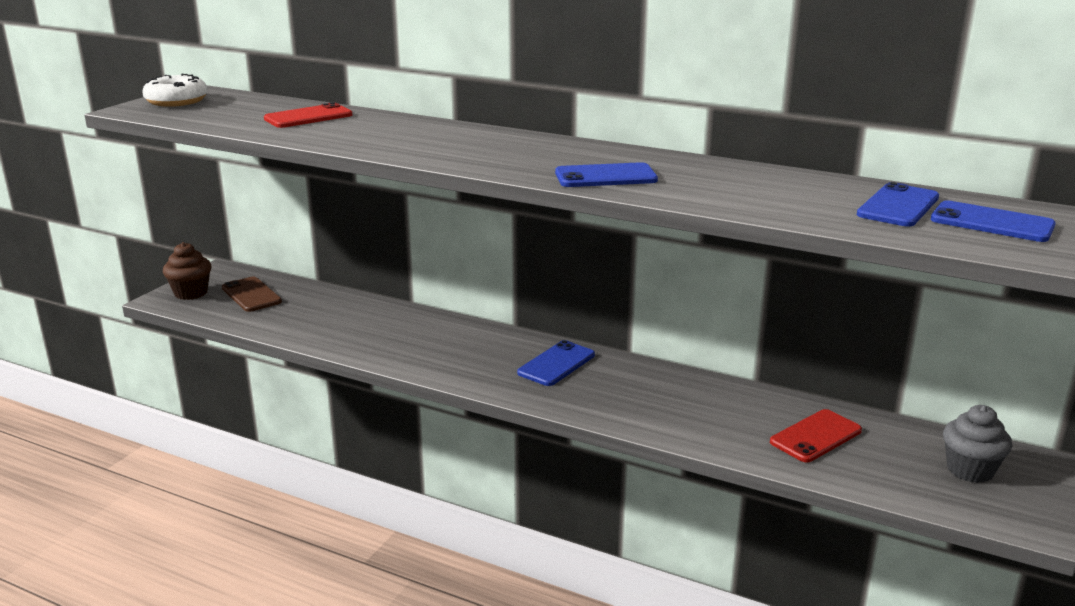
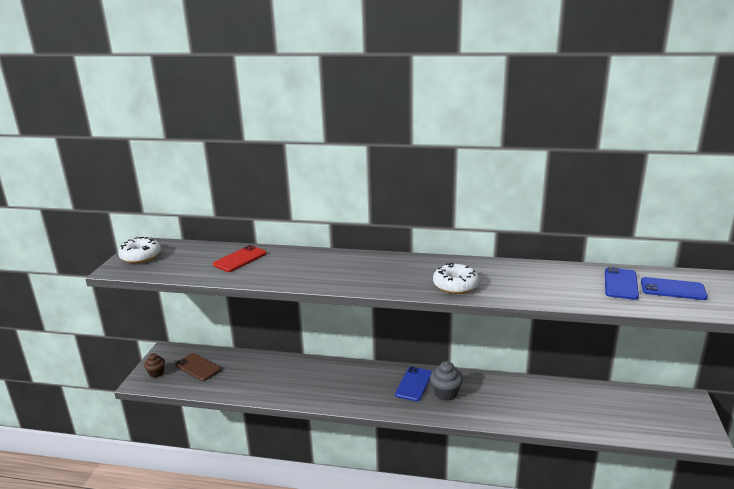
camera: 15 degrees left, 0 degrees up
brown cupcake [163,242,211,300] -> brown cupcake [144,353,165,378], size x0.67
blue phone [555,162,658,187] -> white donut [433,263,479,294]
red phone [770,409,862,462] -> none
grey cupcake [943,405,1012,483] -> grey cupcake moved to [430,361,463,401]

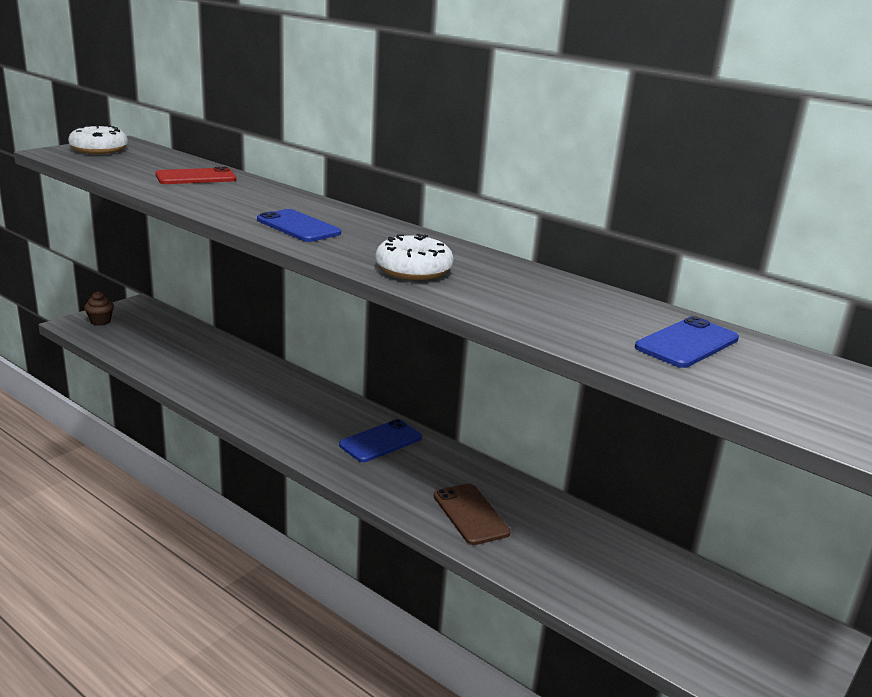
camera: 25 degrees right, 0 degrees up
brown phone [175,353,221,381] -> brown phone moved to [434,484,511,545]
grey cupcake [430,361,463,401] -> none
blue phone [641,277,708,300] -> blue phone moved to [257,209,341,242]

